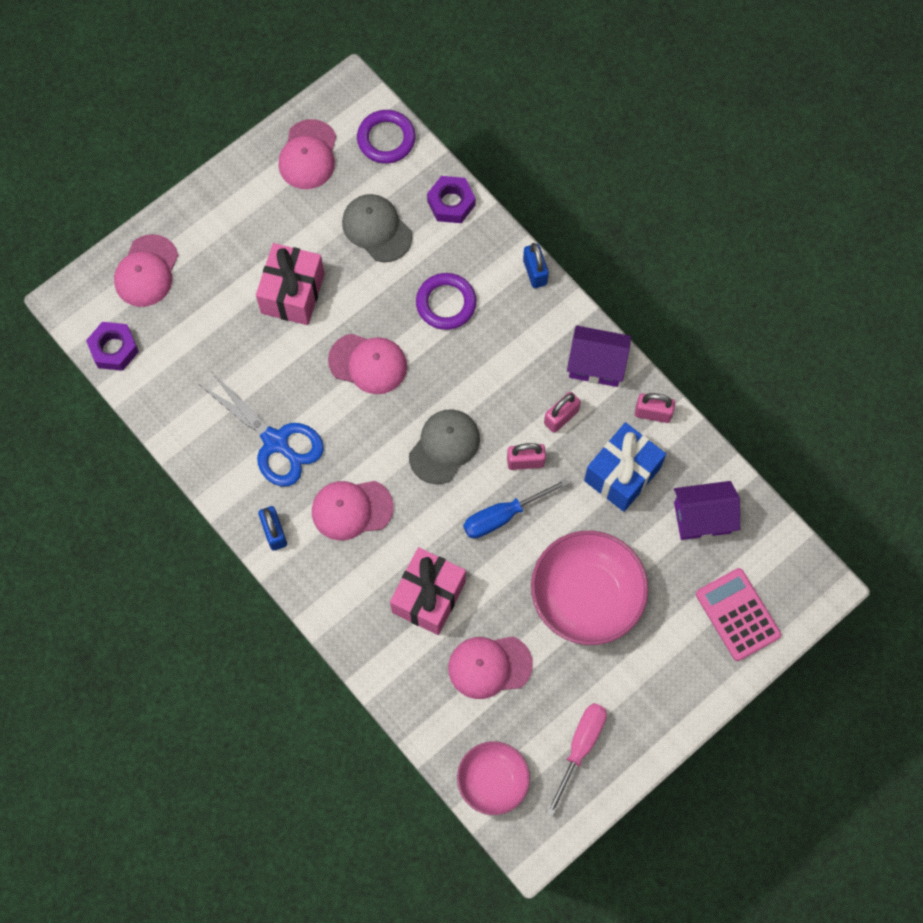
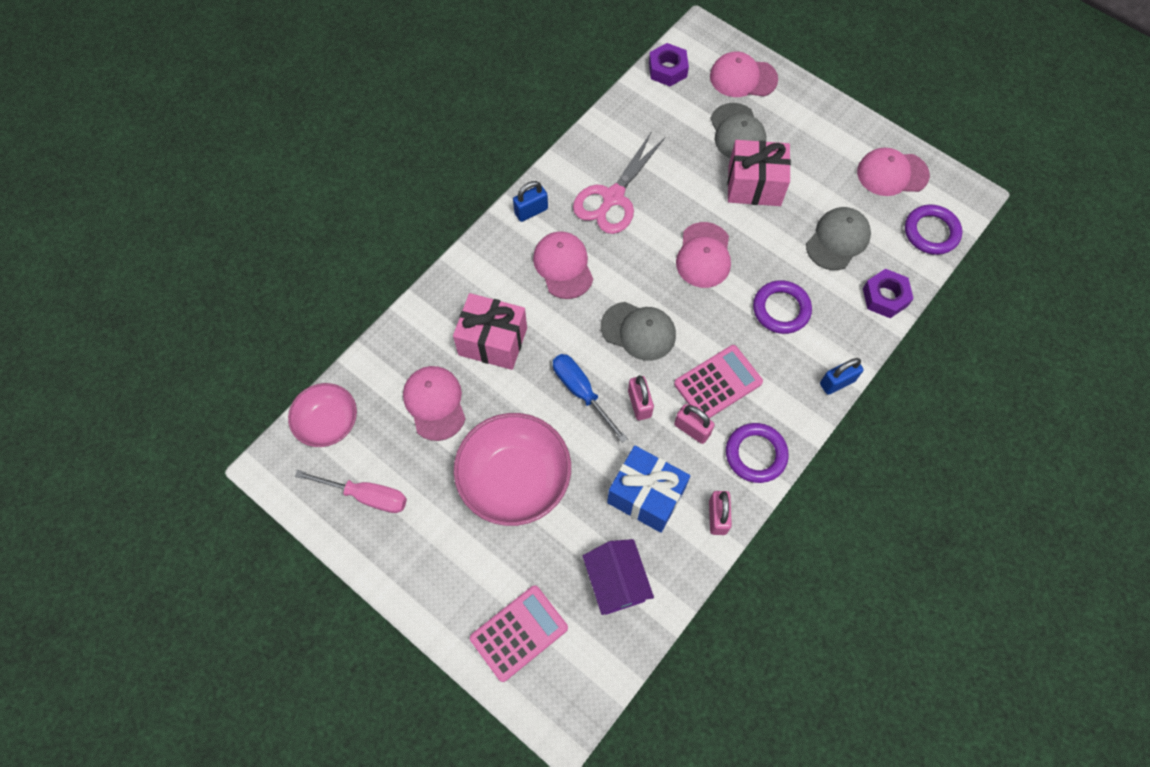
camera: 80 degrees right, 5 degrees down
blue scissors [200,371,324,486] -> pink scissors [573,131,665,234]
purple house [567,326,631,387] -> purple ring [726,423,789,483]
none -> pink calculator [674,345,763,418]
none -> grey cap [710,103,766,158]

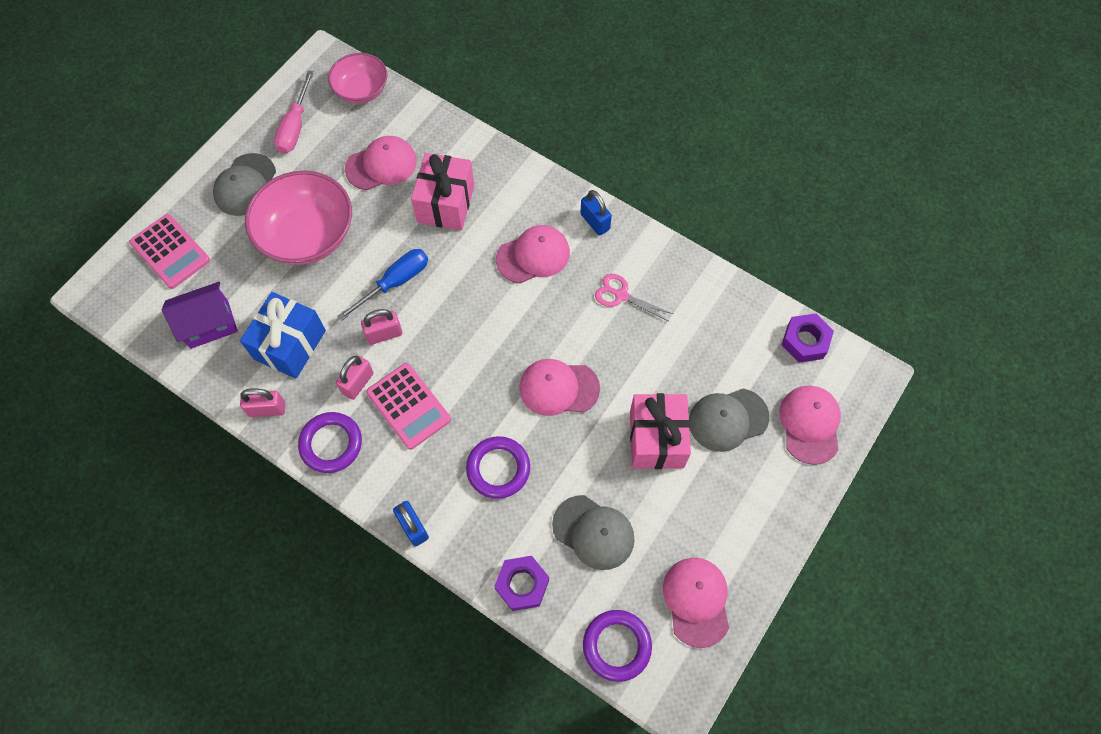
camera: 85 degrees right, 0 degrees up
pink scissors [573,131,665,234] -> pink scissors [595,274,673,321], size x0.57
grey cap [601,302,676,361] -> grey cap moved to [213,153,276,216]

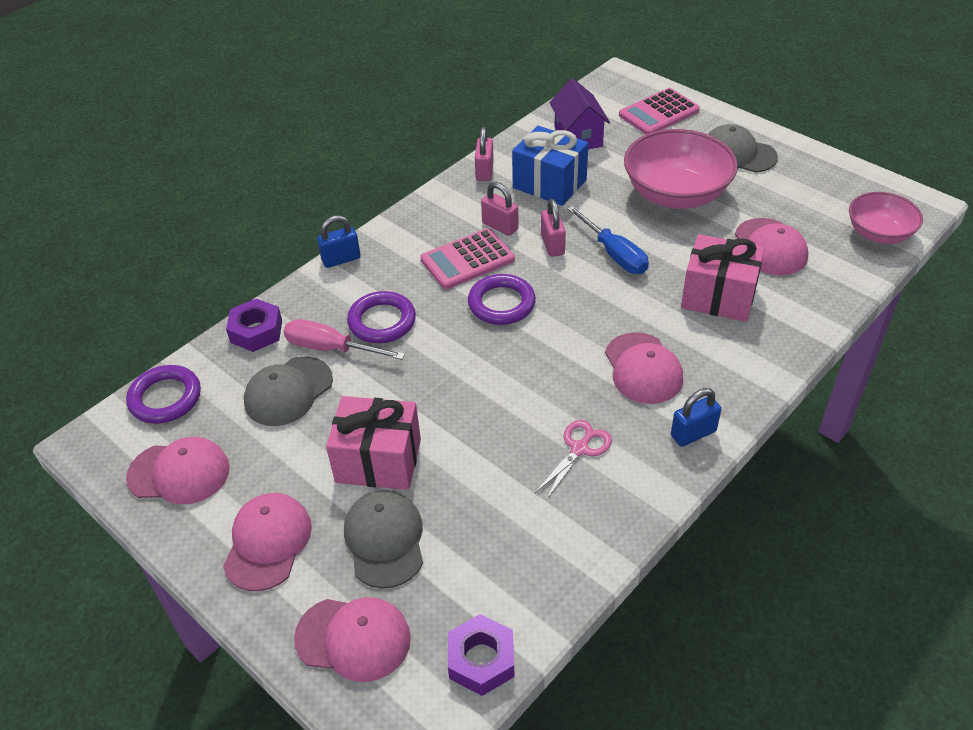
camera: 100 degrees right, 20 degrees down
pink screwdriver [274,71,314,154] -> pink screwdriver moved to [284,319,405,360]
purple ring [298,412,362,473] -> purple ring moved to [468,274,536,325]
pink cap [519,359,600,416] -> pink cap moved to [223,493,312,591]

